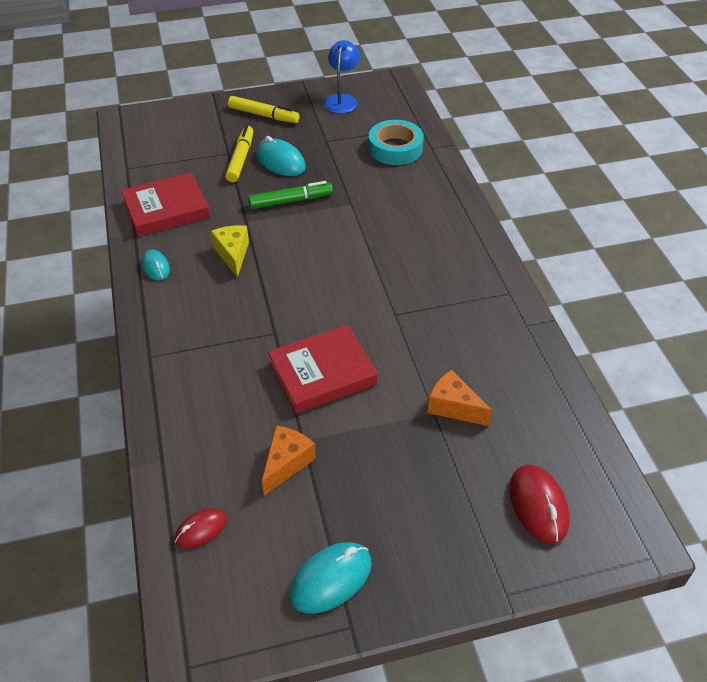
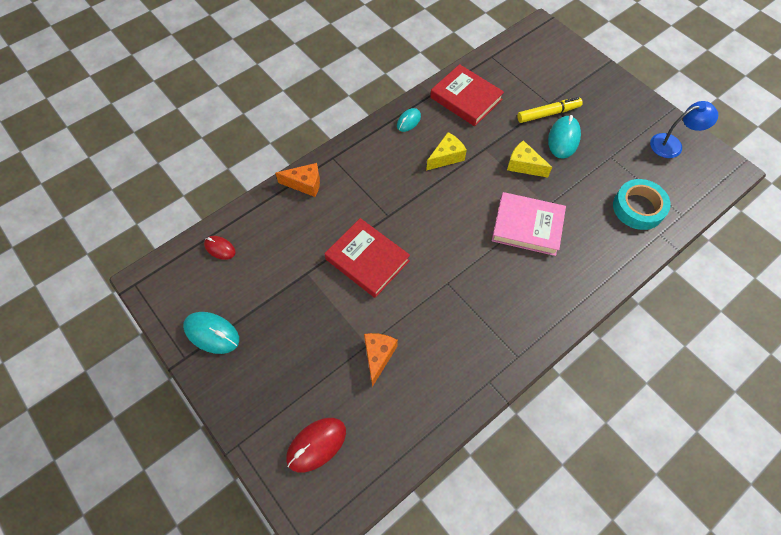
camera: 65 degrees right, 15 degrees up
yellow marker [228,96,300,123] -> none
green marker [248,181,333,209] -> yellow cheese [507,140,552,178]
orange cheese [262,425,316,496] -> orange cheese moved to [275,163,320,197]
none -> pink book [492,192,566,256]

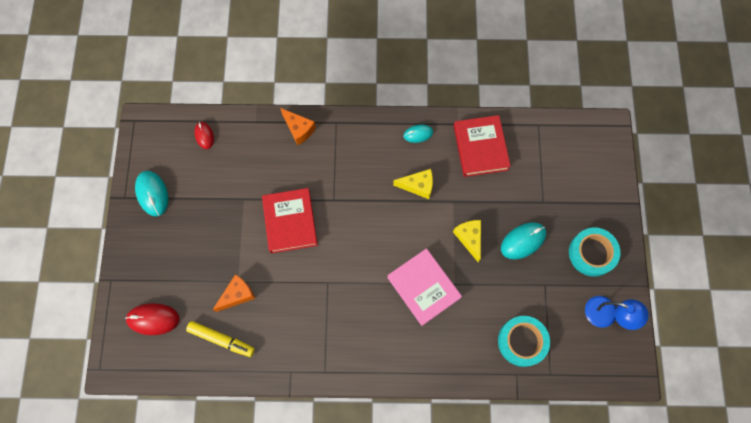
camera: 40 degrees right, 10 degrees up
yellow marker [517,97,583,123] -> yellow marker moved to [186,321,255,357]
none -> turquoise tape [569,227,620,277]

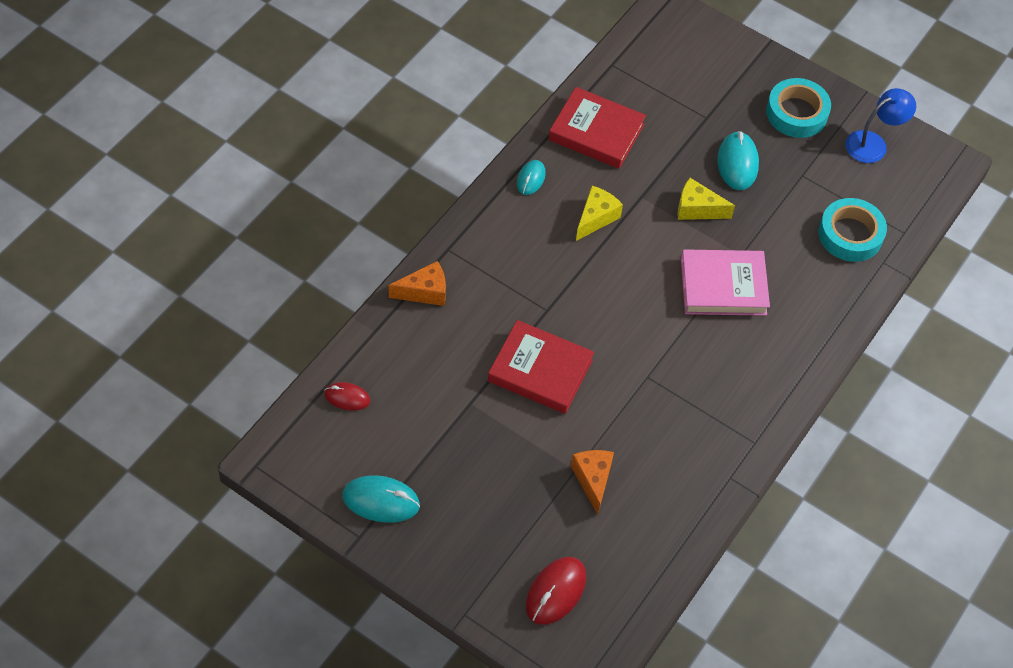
camera: 60 degrees left, 15 degrees down
yellow marker [186,321,255,357] -> none

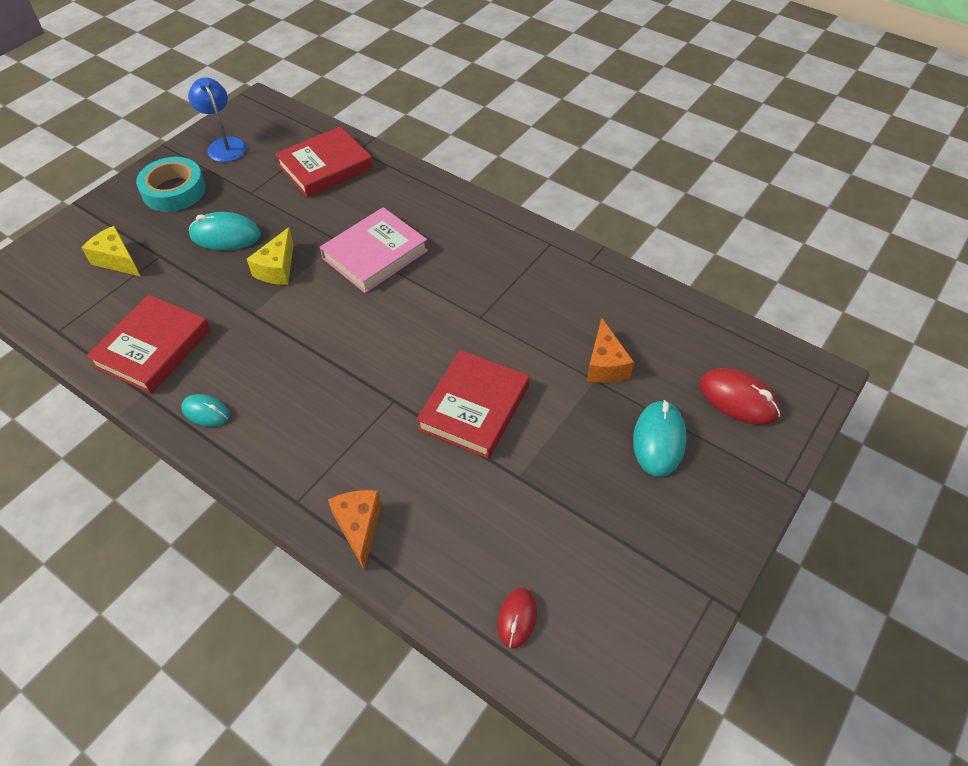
camera: 85 degrees left, 5 degrees down
turquoise mouse [342,475,420,523] -> turquoise mouse moved to [633,400,686,477]
orange cheese [571,450,614,515] -> orange cheese turned 90 degrees counterclockwise [587,318,634,383]
yellow cheese [576,186,623,241] -> yellow cheese moved to [81,226,140,276]
pink book [681,249,770,316] -> pink book turned 45 degrees clockwise [320,207,428,293]
turquoise tape [819,198,887,262] -> red book [275,126,373,198]

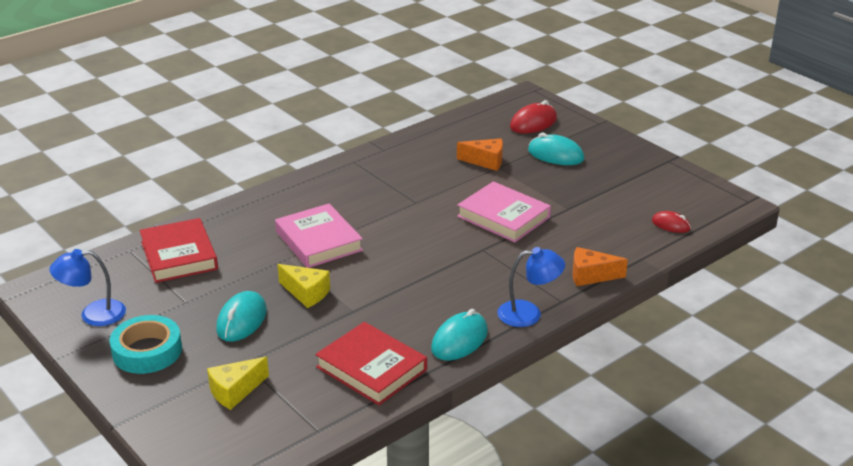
camera: 75 degrees left, 20 degrees down
turquoise mouse [181,394,230,427] -> turquoise mouse [431,309,488,361], size x1.61
red book [416,350,529,459] -> pink book [457,181,551,242]
none -> blue lamp [498,247,565,327]

